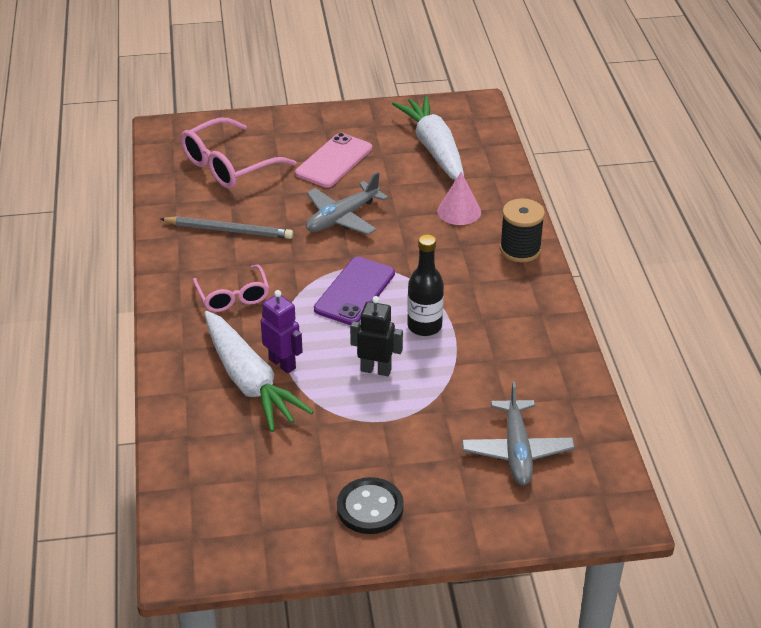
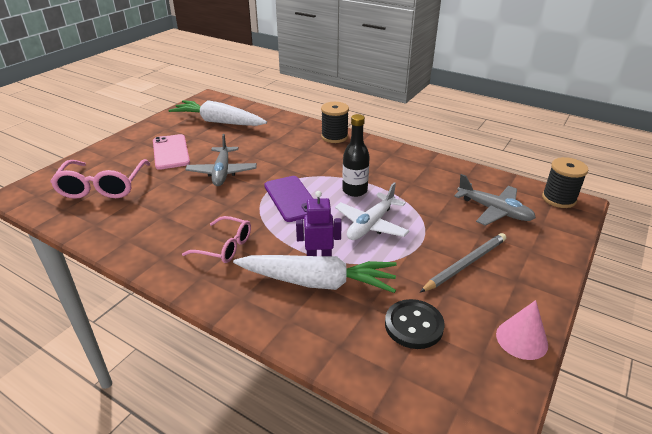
camera: 50 degrees left, 5 degrees down
grey pencil [160,216,293,239] -> grey pencil moved to [420,233,506,292]
black button [337,477,404,534] -> black button moved to [385,299,445,349]
black robot [350,296,403,376] -> white plane [335,182,409,240]
pink cone [437,172,481,225] -> pink cone moved to [496,300,548,360]
none -> black spool [542,157,588,208]

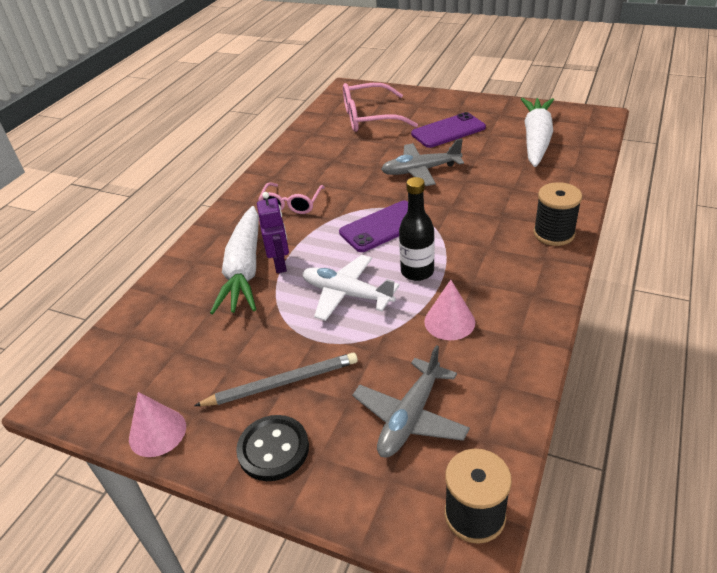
camera: 85 degrees right, 5 degrees up
pink phone [153,134,190,170] -> purple phone [411,112,486,148]
black button [385,299,445,349] -> black button moved to [236,415,309,481]
grey pencil [420,233,506,292] -> grey pencil turned 60 degrees counterclockwise [194,353,358,406]
none -> pink cone [424,280,475,340]

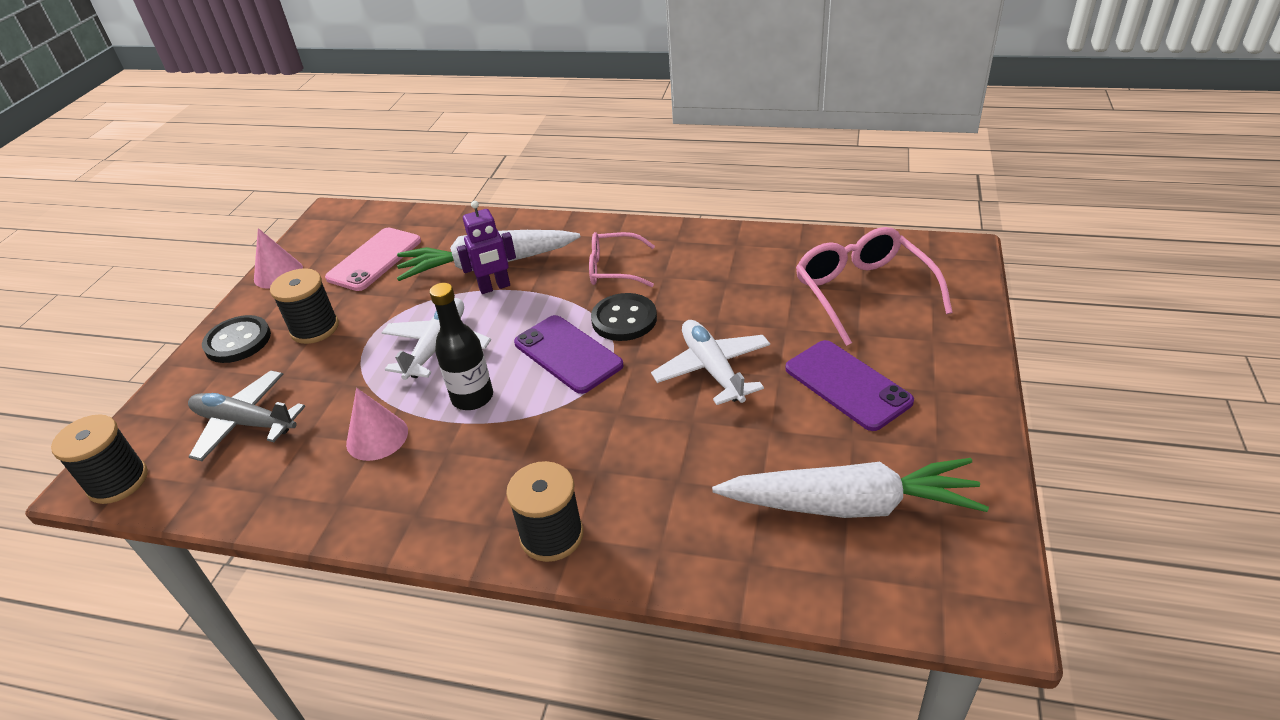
camera: 80 degrees right, 0 degrees up
grey pencil [194,353,358,406] -> black spool [270,268,339,344]
grey plane [381,139,464,186] -> white plane [651,320,770,405]
none -> pink phone [325,228,421,291]
none -> black button [591,293,657,341]

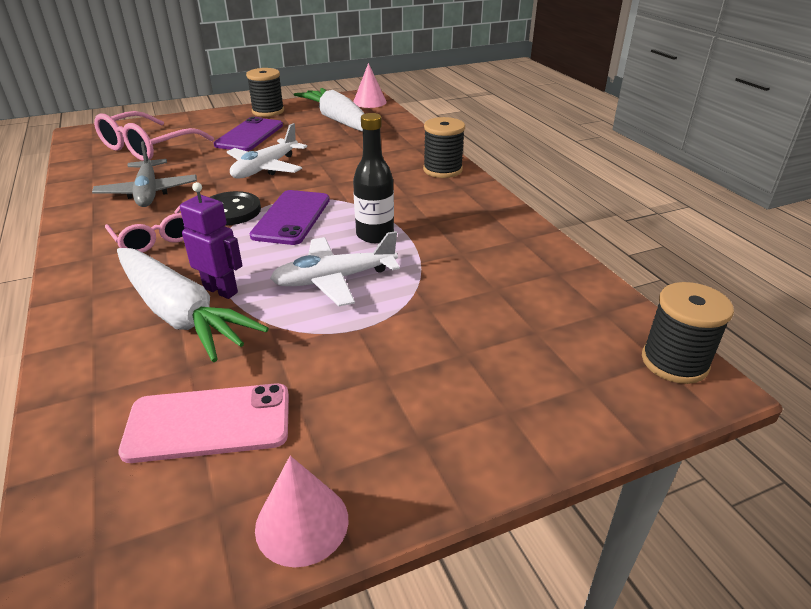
camera: 130 degrees left, 5 degrees down
grey plane [188,371,305,461] -> grey plane moved to [92,141,197,207]
black button [202,315,271,363] -> none
black spool [270,268,339,344] -> black spool moved to [246,68,284,117]
pink cone [346,388,408,461] -> pink cone moved to [353,63,387,108]

